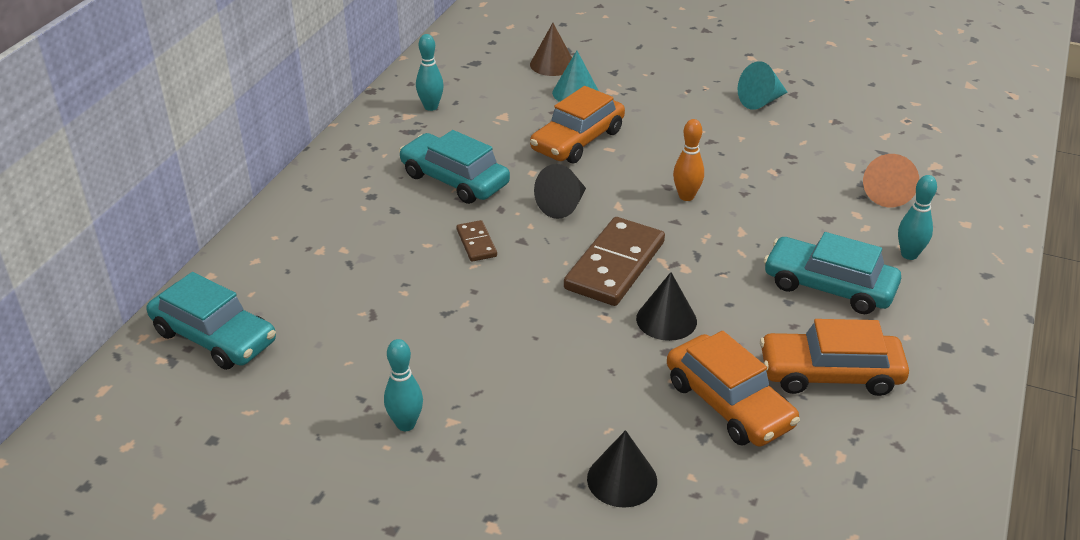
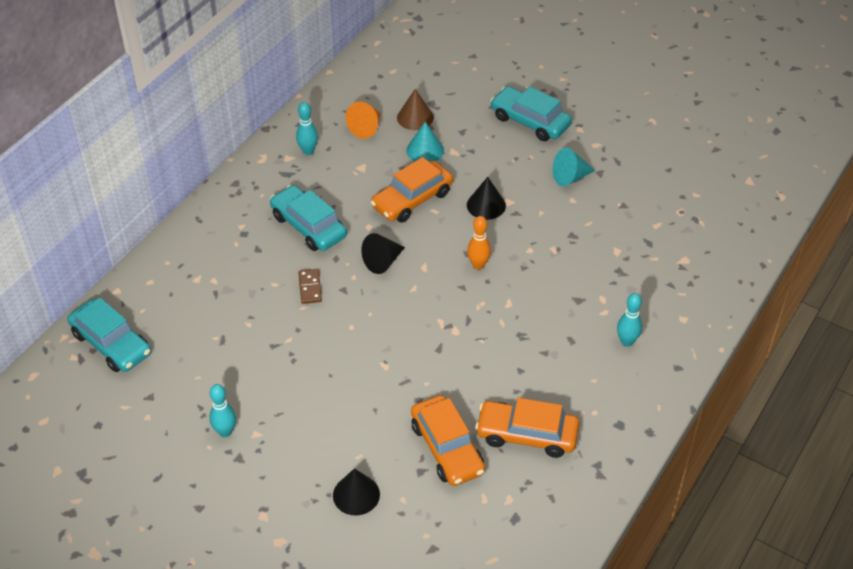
camera: 10 degrees right, 10 degrees up
brown domino [564,217,665,306] -> none
black cone [636,272,697,341] -> black cone moved to [467,177,506,220]
turquoise car [764,232,901,314] -> turquoise car moved to [490,86,572,141]
orange cone [863,154,919,207] -> orange cone moved to [346,101,381,139]

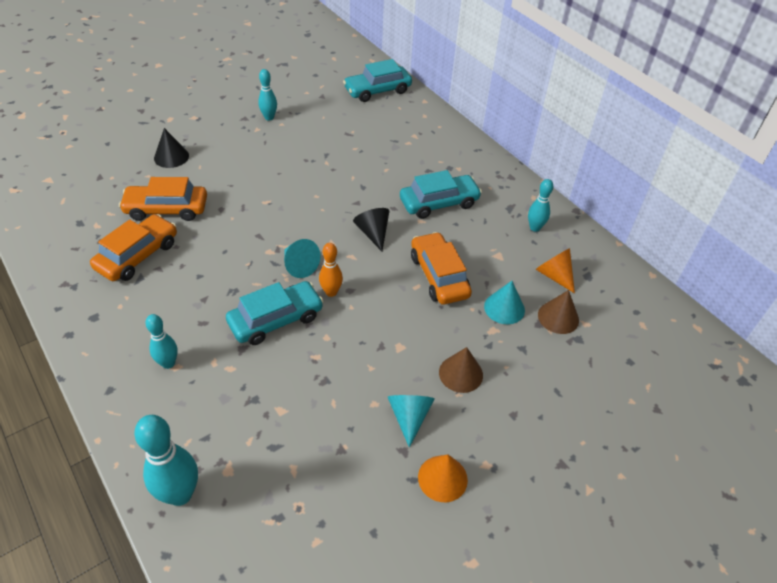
camera: 110 degrees right, 0 degrees up
brown domino [298,269,322,304] -> none
black cone [467,177,506,220] -> none
turquoise car [490,86,572,141] -> turquoise car moved to [226,281,324,345]
none -> turquoise bowling pin [134,415,198,506]
none -> turquoise cone [284,239,321,278]
none -> orange cone [418,455,468,502]
none -> brown cone [439,347,483,393]

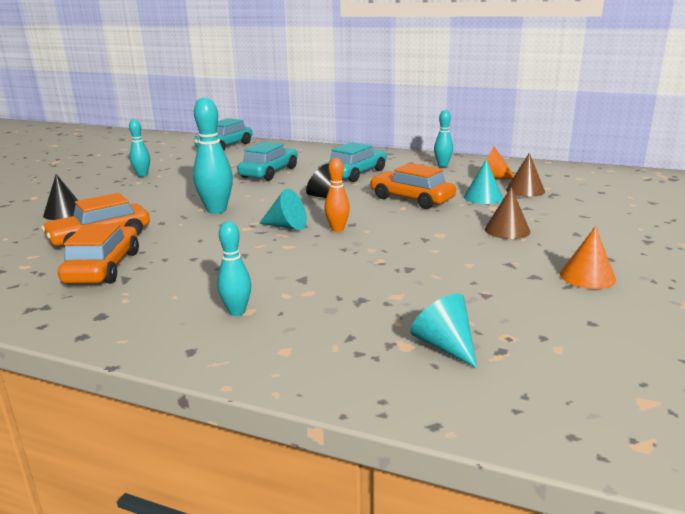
camera: 30 degrees left, 25 degrees down
turquoise bowling pin [134,415,198,506] -> turquoise bowling pin moved to [193,97,233,214]
turquoise car [226,281,324,345] -> turquoise car moved to [237,142,298,181]
turquoise cone [388,395,435,448] -> turquoise cone moved to [410,294,477,368]

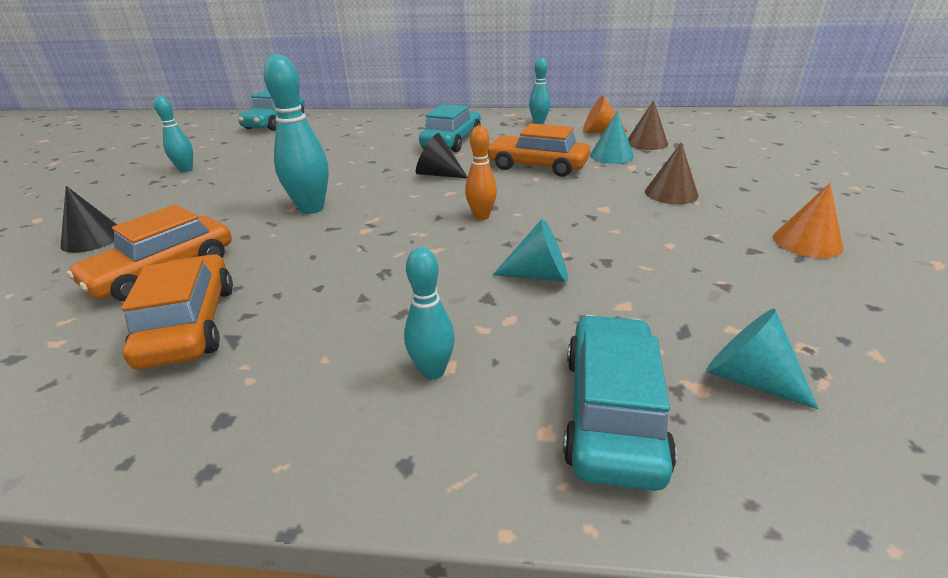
camera: 15 degrees left, 10 degrees up
turquoise car [237,142,298,181] -> turquoise car moved to [563,315,677,491]
turquoise cone [259,189,307,230] -> turquoise cone moved to [493,218,568,282]

